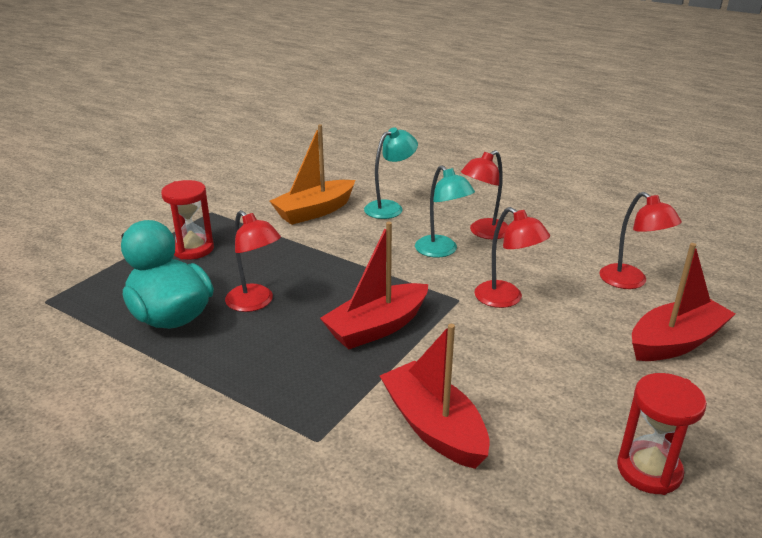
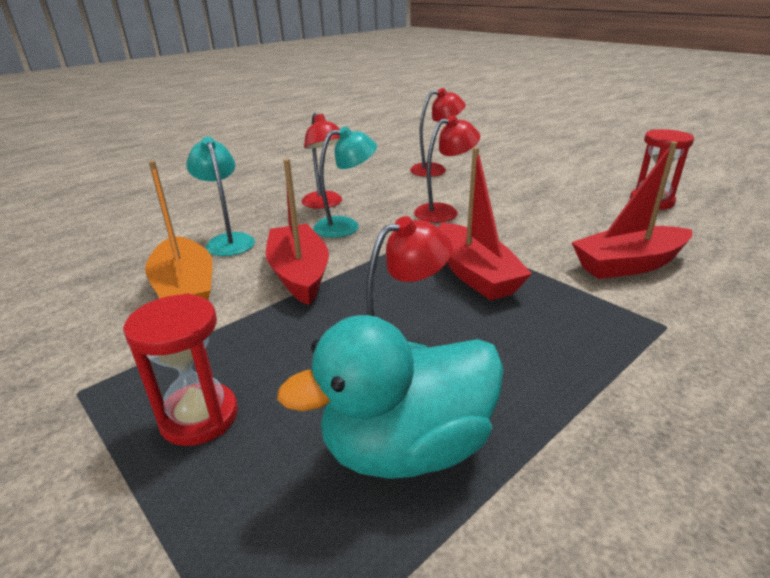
camera: 75 degrees left, 0 degrees up
red boat [632,243,735,361] -> red boat moved to [266,159,329,305]

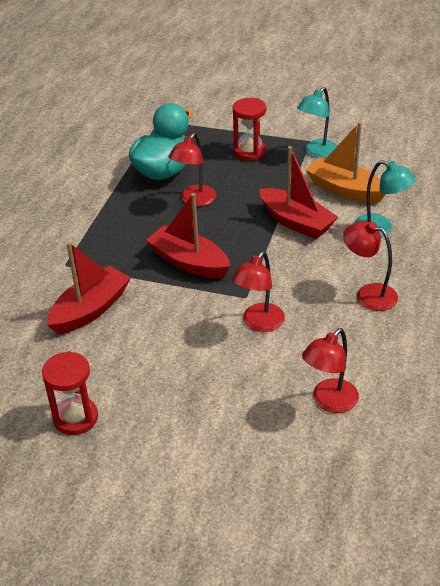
camera: 150 degrees right, 10 degrees up
turquoise lamp [313,126,377,238] -> turquoise lamp moved to [297,87,337,158]

